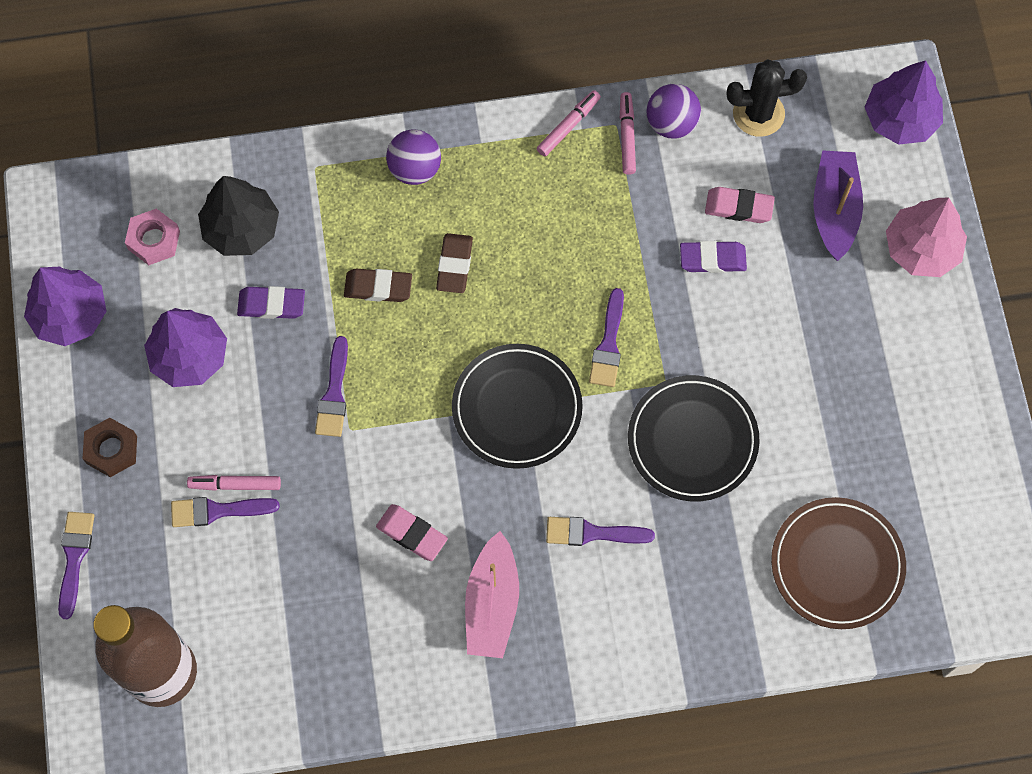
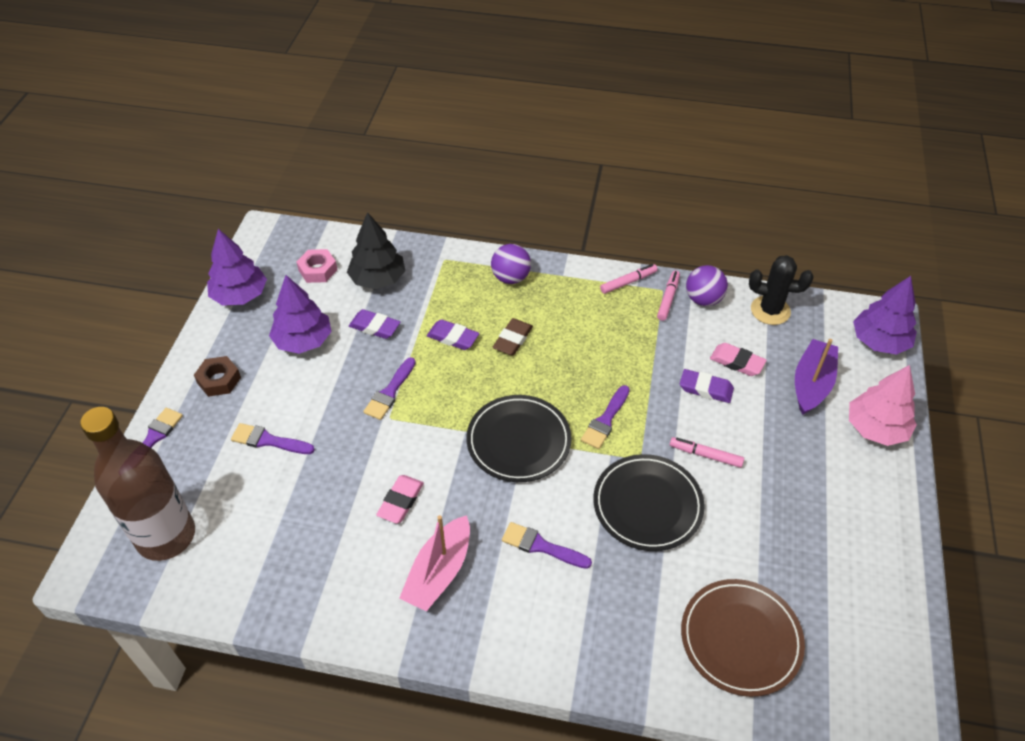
camera: 20 degrees right, 20 degrees down
pink marker [187,475,281,491] -> pink marker moved to [670,437,744,468]
brown eraser [344,269,412,302] -> purple eraser [427,319,479,350]
pink eraser [376,504,448,561] -> pink eraser turned 60 degrees clockwise [376,475,424,524]

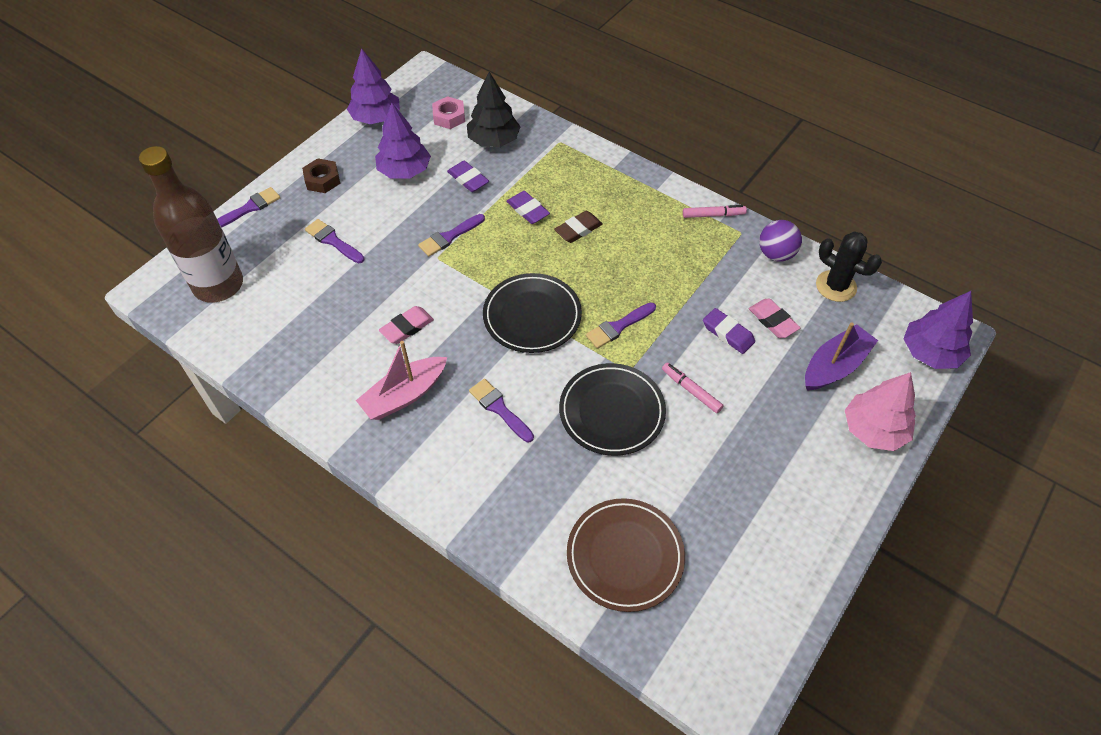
camera: 25 degrees right, 5 degrees up
purple ball [491,244,531,284] -> none
pink marker [657,270,680,321] -> none

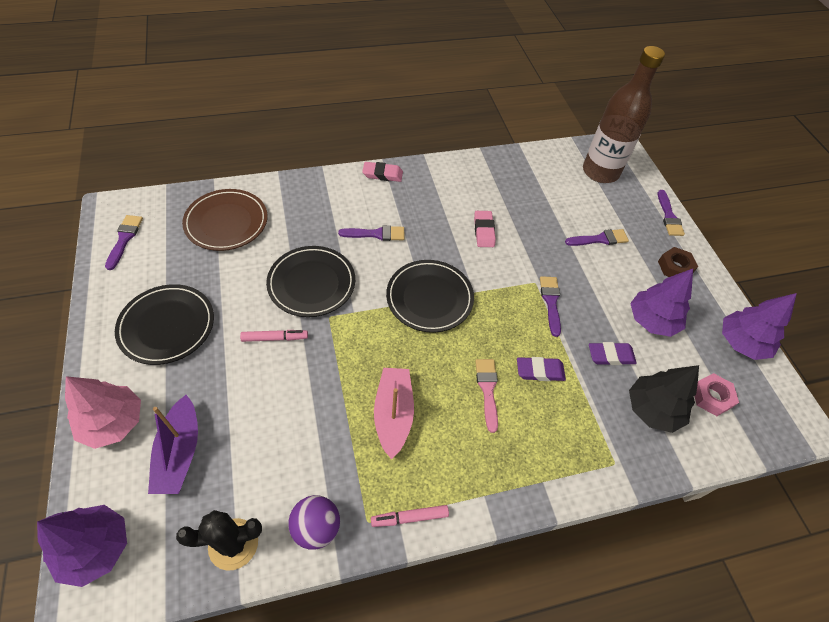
camera: 125 degrees right, 0 degrees up
pink boat [356,341,447,420] -> pink boat moved to [374,368,414,459]
brown eraser [554,211,603,243] -> pink brush [475,359,498,433]
purple brush [586,302,656,349] -> purple brush moved to [105,215,143,270]
pink marker [683,205,747,218] -> pink marker turned 45 degrees clockwise [371,505,449,527]
purple eraser [703,308,755,354] -> none
pink eraser [749,298,801,338] -> pink eraser moved to [362,162,403,182]
none -> black plate [115,284,214,365]

